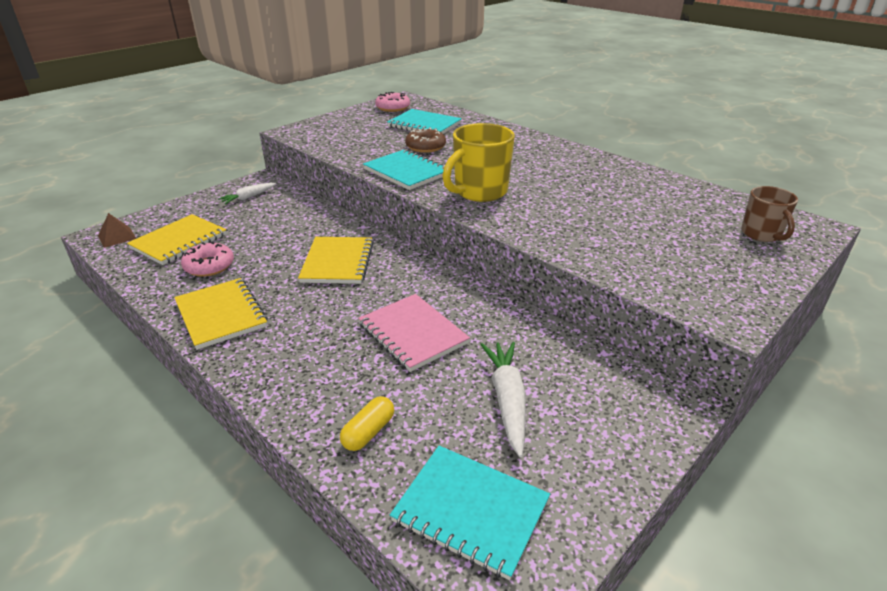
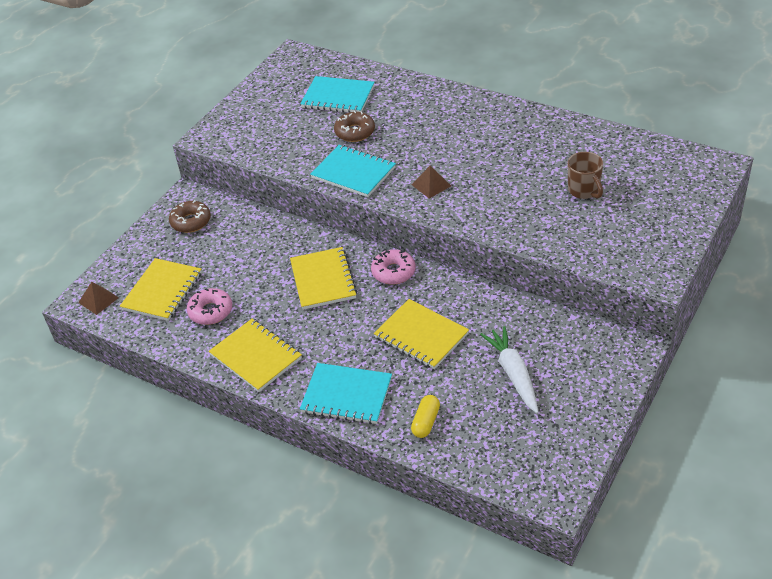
camera: 10 degrees left, 10 degrees up
white carrot [218,183,276,204] -> brown donut [169,200,211,233]
pink notebook [358,294,470,372] -> yellow notebook [374,299,469,369]
pink donut [375,92,410,112] -> pink donut moved to [371,249,416,284]
turquoise notebook [390,446,550,580] -> turquoise notebook moved to [300,363,392,424]
yellow mug [442,123,515,202] -> brown pyramid [412,166,451,199]
brown mug [741,186,798,242] -> brown mug moved to [568,152,603,199]

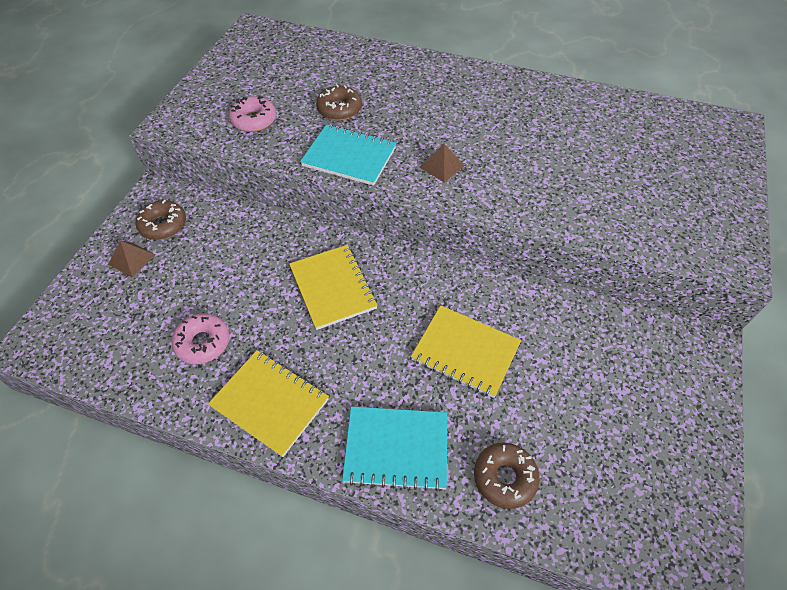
camera: 15 degrees left, 10 degrees up
brown pyramid [78,282,119,315] -> brown pyramid moved to [108,241,155,278]
yellow notebook [120,258,202,321] -> none
turquoise notebook [300,76,374,112] -> none
pink donut [371,249,416,284] -> pink donut moved to [229,96,276,132]
yellow capsule [411,395,440,438] -> brown donut [474,443,540,509]
white carrot [480,326,538,413] -> none
brown mug [568,152,603,199] -> none

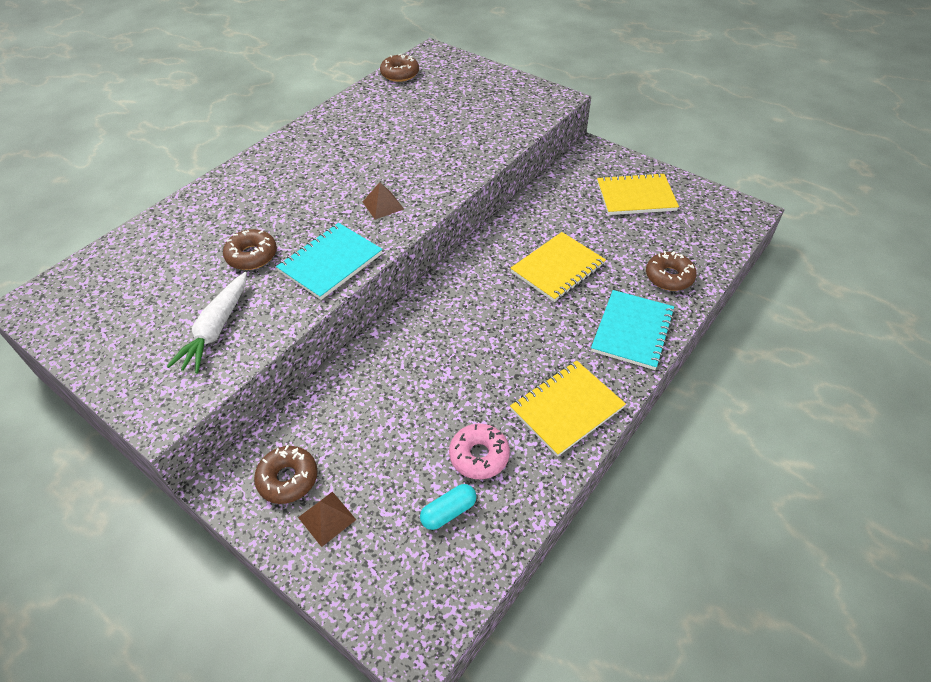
camera: 70 degrees left, 5 degrees down
pink donut [229,96,276,132] -> white carrot [167,272,247,374]
yellow notebook [289,245,378,330] -> yellow notebook moved to [597,173,679,215]
none -> brown donut [380,54,419,82]
none -> turquoise capsule [420,484,477,530]

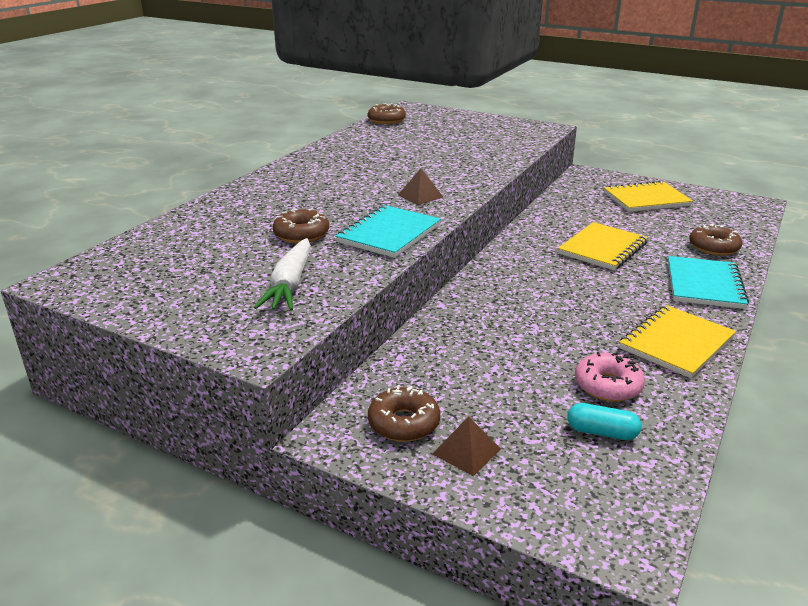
camera: 10 degrees left, 20 degrees down
turquoise capsule [420,484,477,530] -> turquoise capsule turned 60 degrees clockwise [567,403,641,440]

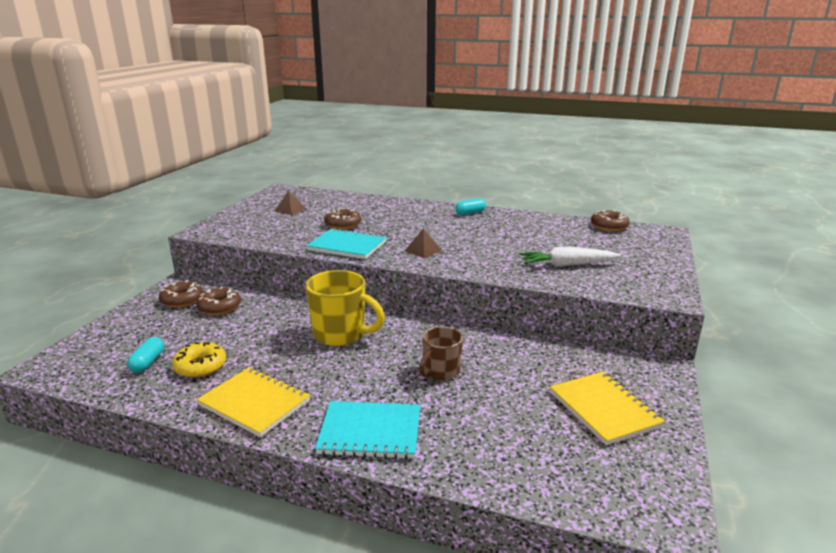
camera: 80 degrees right, 5 degrees down
white carrot [254,238,311,310] -> white carrot moved to [519,247,621,267]
brown pyramid [432,417,501,476] -> brown pyramid moved to [274,190,306,215]
yellow notebook [558,222,648,270] -> brown mug [419,327,463,381]
pink donut [575,352,645,402] -> yellow donut [172,342,226,378]
brown donut [689,224,742,256] -> brown donut moved to [196,287,241,315]
none -> yellow mug [306,270,385,346]
none -> turquoise capsule [455,198,486,215]

